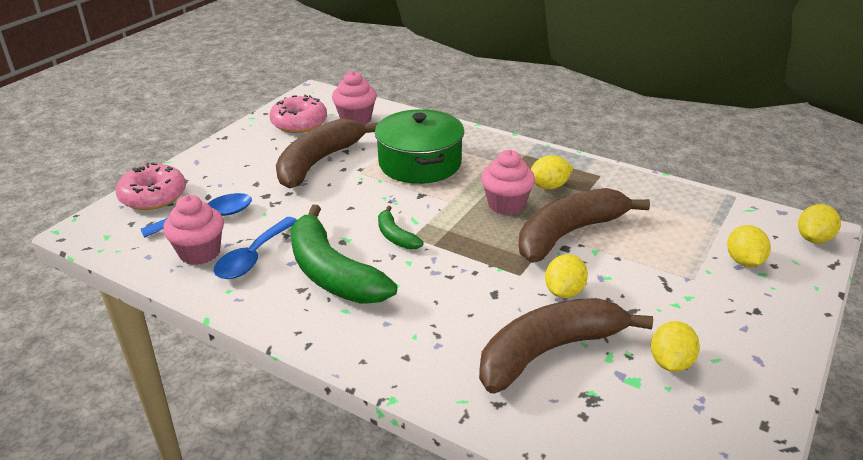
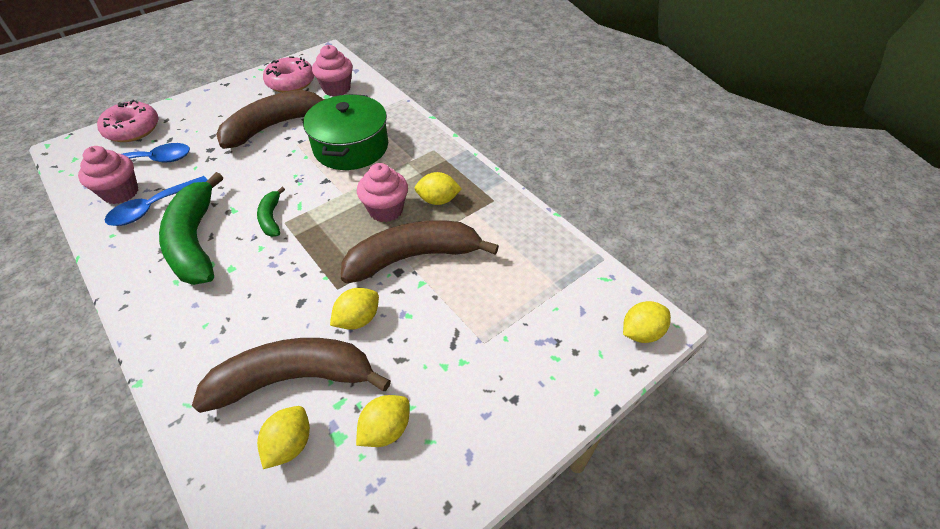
camera: 20 degrees right, 15 degrees up
yellow lemon [727,225,771,267] -> yellow lemon moved to [257,406,310,469]

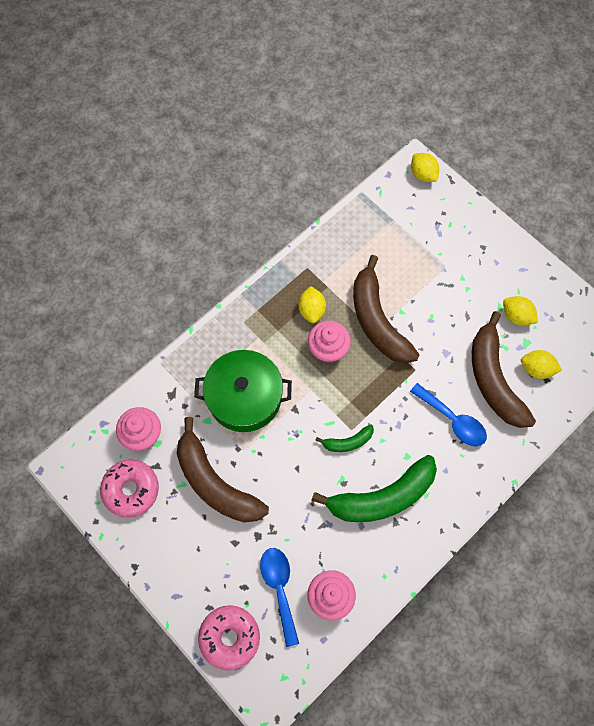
camera: 95 degrees left, 20 degrees up
blue spoon [105,176,207,226] -> blue spoon moved to [410,383,487,446]
yellow lemon [330,288,379,330] -> none

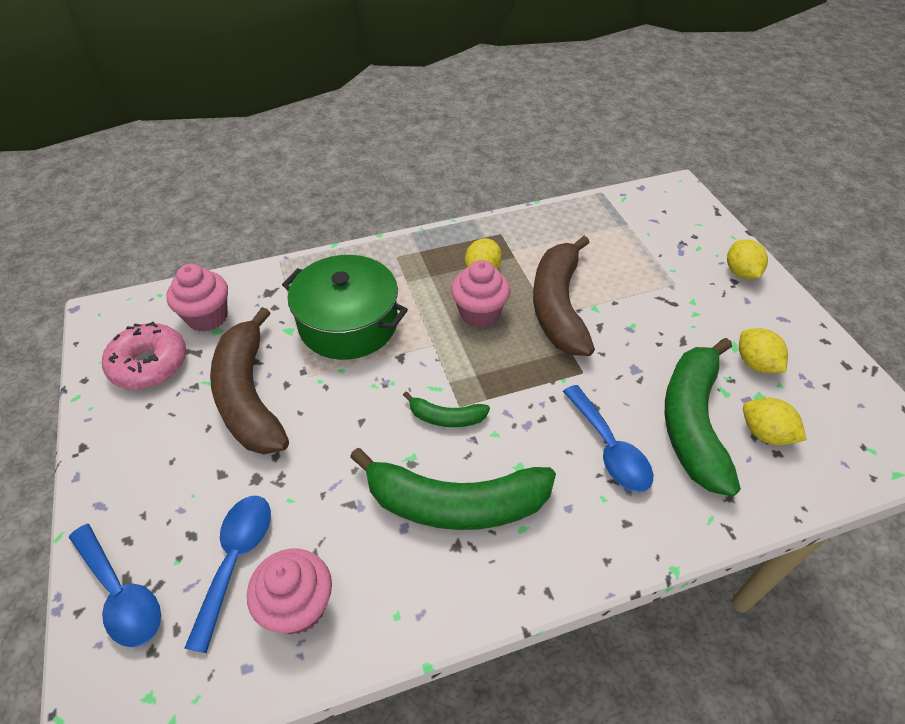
camera: 25 degrees right, 20 degrees down
pink donut [198,605,260,671] -> blue spoon [69,524,161,647]
yellow lemon [411,153,439,182] -> yellow lemon moved to [727,239,768,279]
brown banana [472,311,536,428] -> green banana [665,338,741,497]

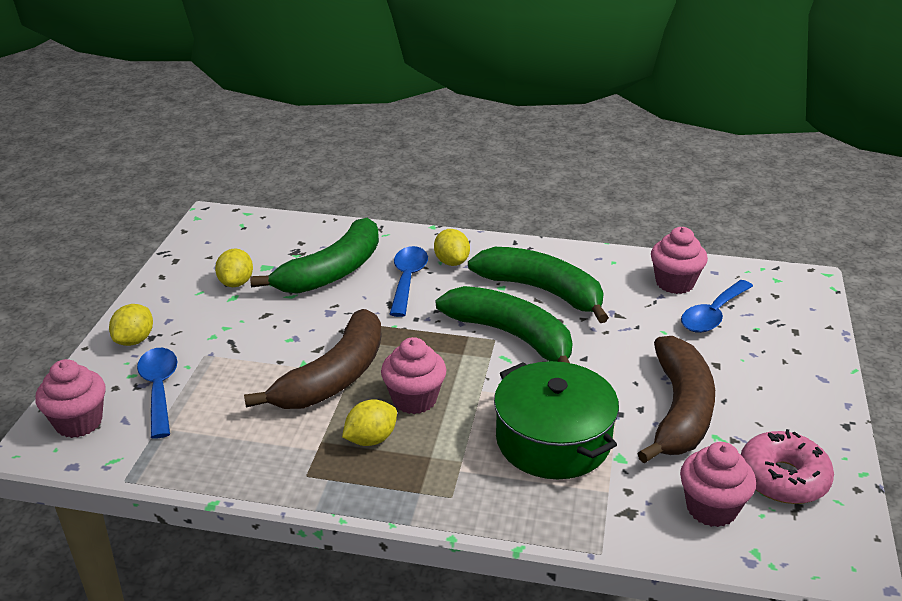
camera: 150 degrees left, 15 degrees down
blue spoon [69,524,161,647] -> blue spoon moved to [137,348,178,438]
green banana [403,391,490,427] -> green banana [436,286,573,363], size x2.12
yellow lemon [743,398,807,445] -> yellow lemon moved to [434,229,470,266]
none -> pink cupcake [35,359,106,438]

